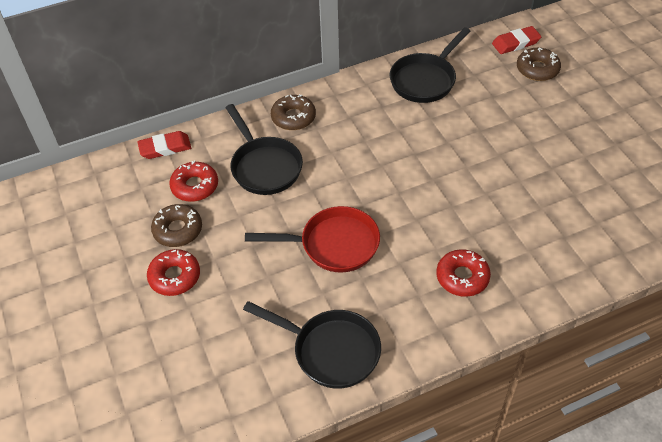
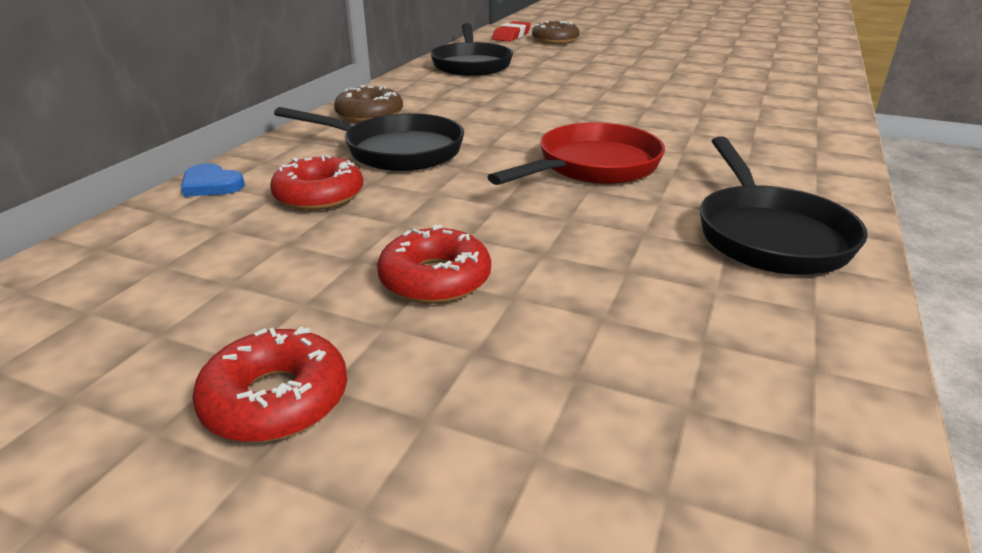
camera: 45 degrees left, 20 degrees down
red eraser [137,131,191,159] -> blue heart [181,163,245,197]
brown donut [151,204,202,247] -> none
black pan [243,301,381,389] -> black pan turned 105 degrees clockwise [700,137,868,275]
red donut [436,249,491,297] -> red donut moved to [192,327,347,442]

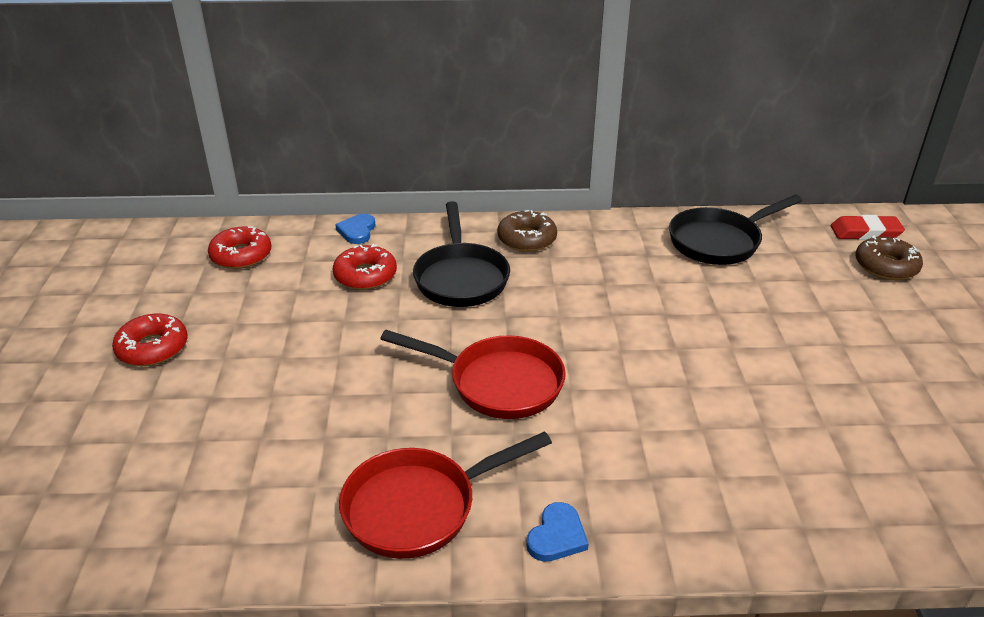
camera: 65 degrees right, 5 degrees up
red donut [377,224,491,304] -> red donut moved to [208,226,271,269]
black pan [700,137,868,275] -> red pan [339,431,552,559]
none -> blue heart [526,502,589,562]

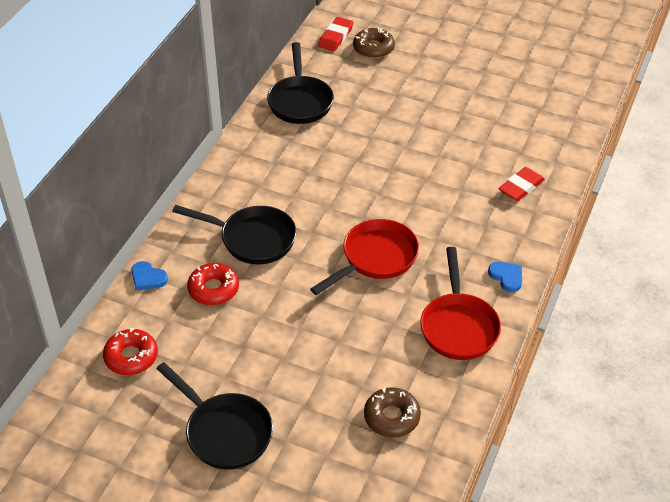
camera: 65 degrees left, 10 degrees up
red donut [112,314,188,366] -> black pan [156,362,273,470]
brown donut [497,210,557,252] -> brown donut moved to [364,387,421,437]
none -> red eraser [498,167,545,201]

